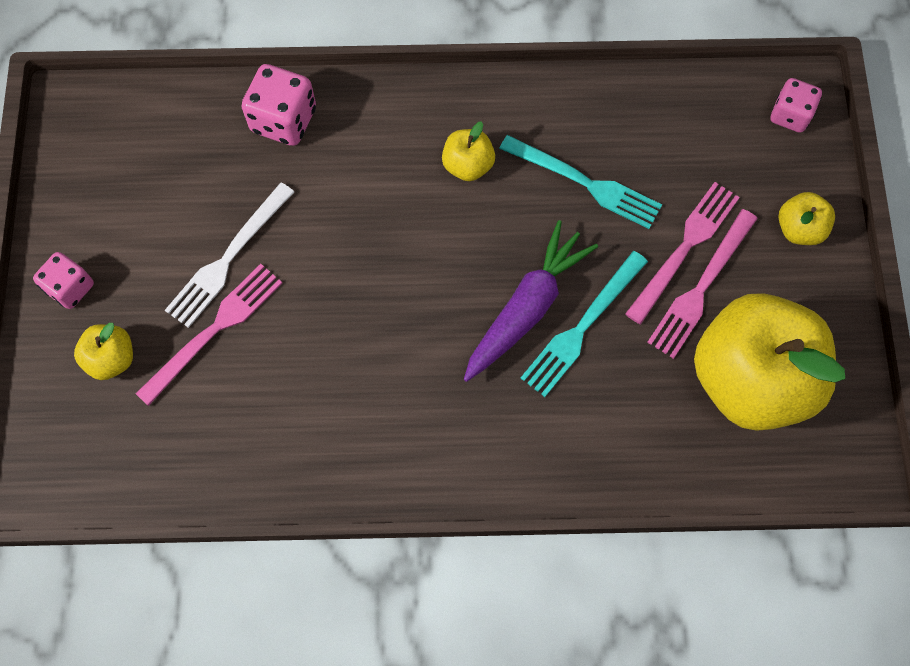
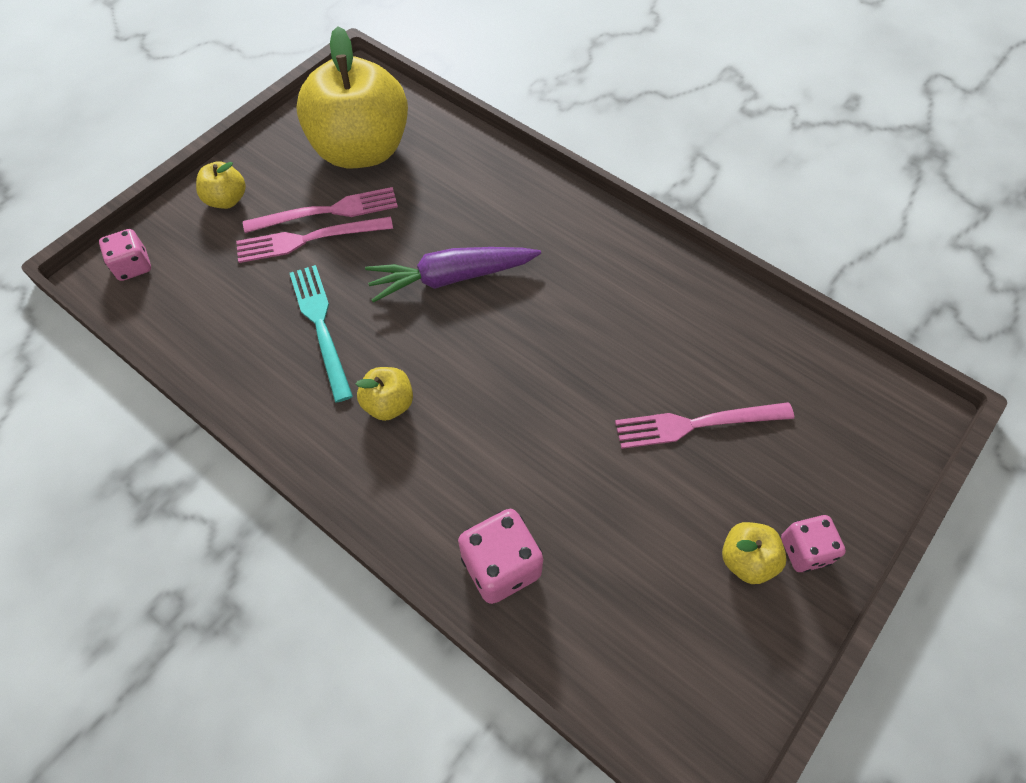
camera: 140 degrees left, 10 degrees down
yellow apple [74,323,133,380] -> yellow apple moved to [722,522,787,584]
white fork [165,182,294,328] -> none
turquoise fork [520,251,648,397] -> none

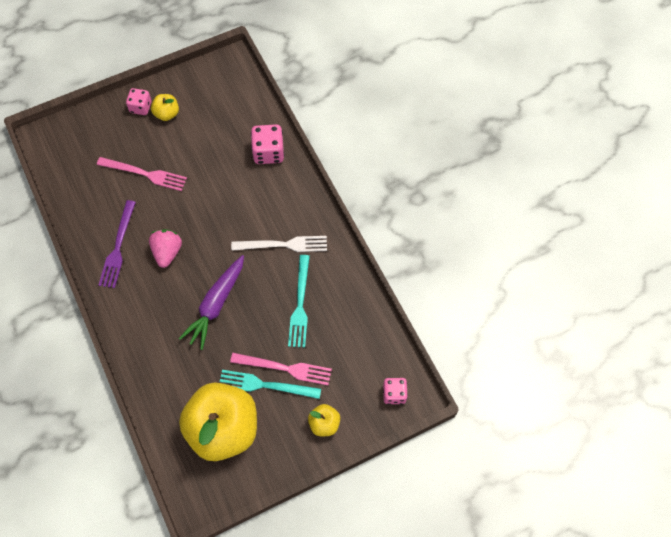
camera: 155 degrees left, 5 degrees up
pink fork [243,187,398,233] -> turquoise fork [220,370,321,399]
yellow apple [356,367,413,421] -> white fork [231,236,327,252]
purple carrot [365,247,541,303] -> purple carrot turned 105 degrees clockwise [179,255,244,350]
none -> purple fork [99,200,136,288]
none -> pink strawberry [149,229,182,268]

